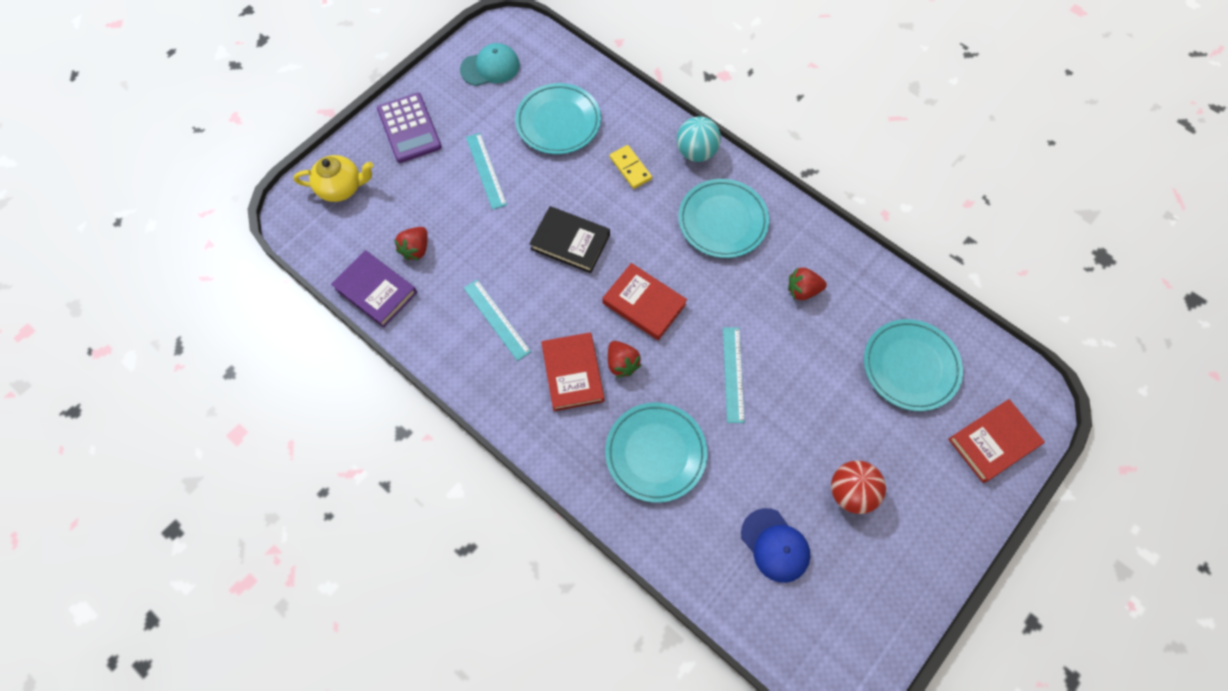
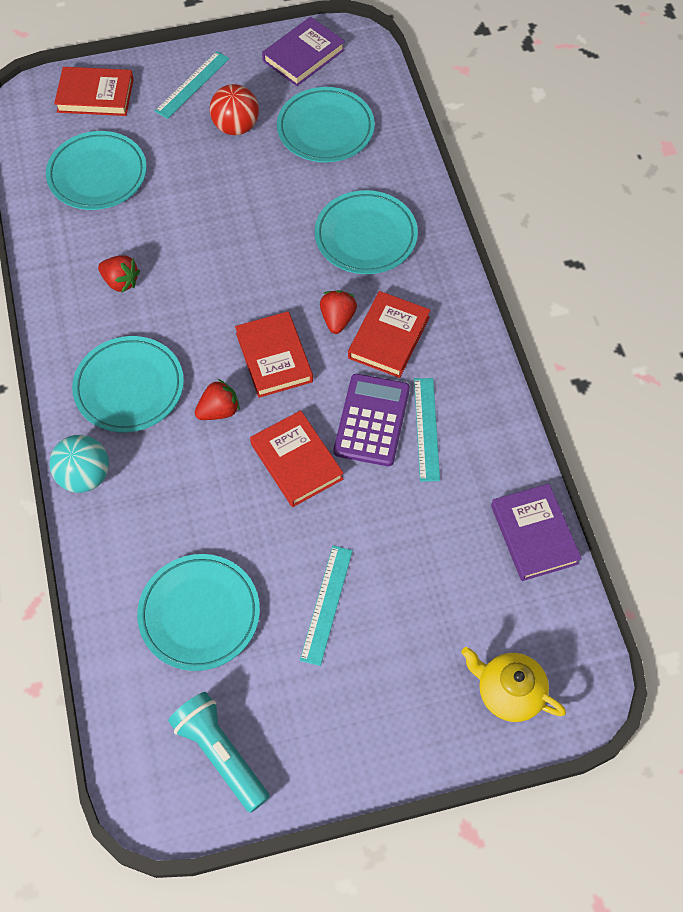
camera: 145 degrees left, 5 degrees down
purple calculator [377,93,442,163] -> purple calculator moved to [334,374,410,466]
red strawberry [394,227,428,260] -> red strawberry moved to [195,379,240,420]
turquoise cap [460,43,520,86] -> turquoise flashlight [168,692,270,813]
black book [529,206,610,273] -> red book [250,410,343,507]
yellow domino [610,145,652,189] -> none
turquoise ruler [723,327,745,423] -> turquoise ruler moved to [155,51,230,119]
blue cap [741,508,810,583] -> turquoise plate [277,87,375,162]
none -> purple book [262,17,345,86]

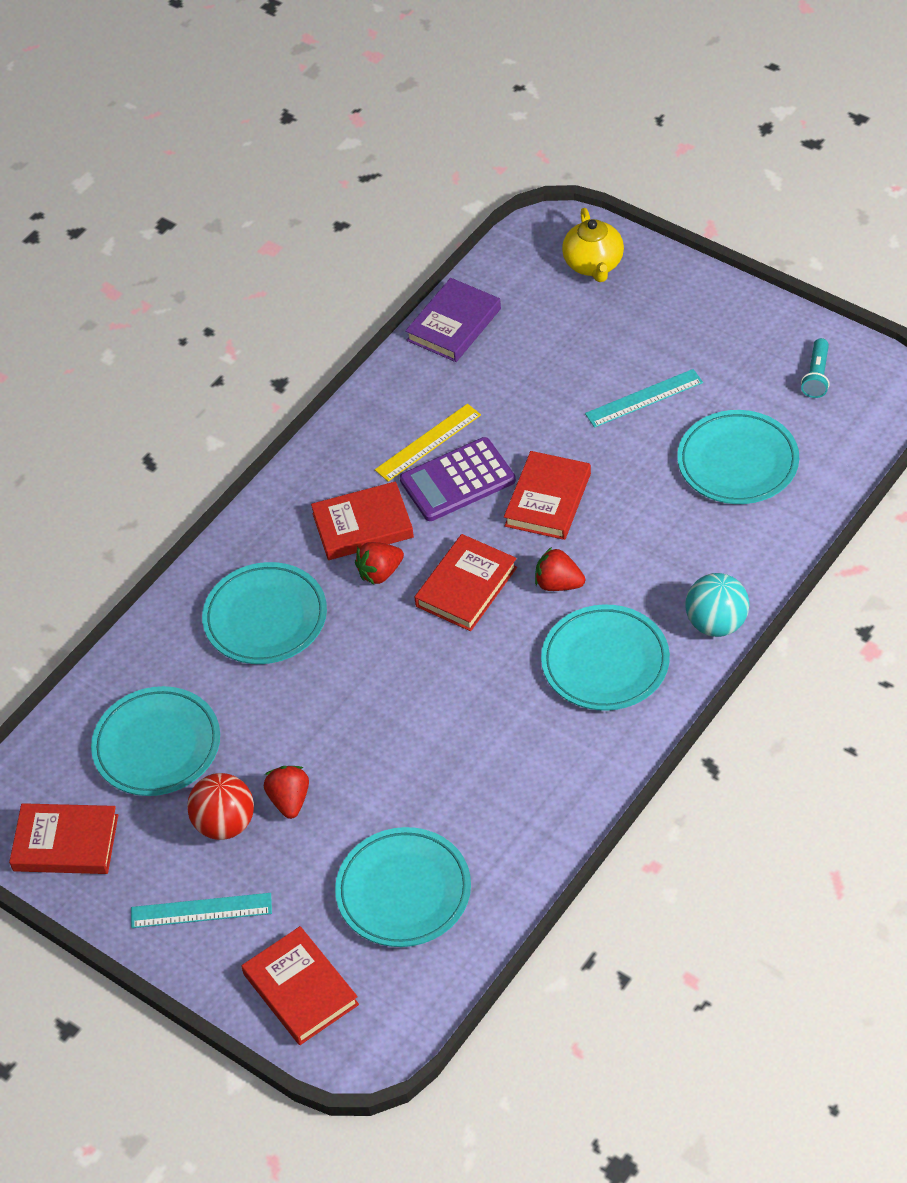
camera: 125 degrees left, 10 degrees down
red strawberry [98,255,140,292] -> red strawberry moved to [264,766,309,819]
turquoise flashlight [168,692,270,813] -> turquoise flashlight [801,338,830,398], size x0.61
purple book [262,17,345,86] -> red book [9,803,118,874]
turquoise ruler [414,378,440,482] -> yellow ruler [375,404,481,482]

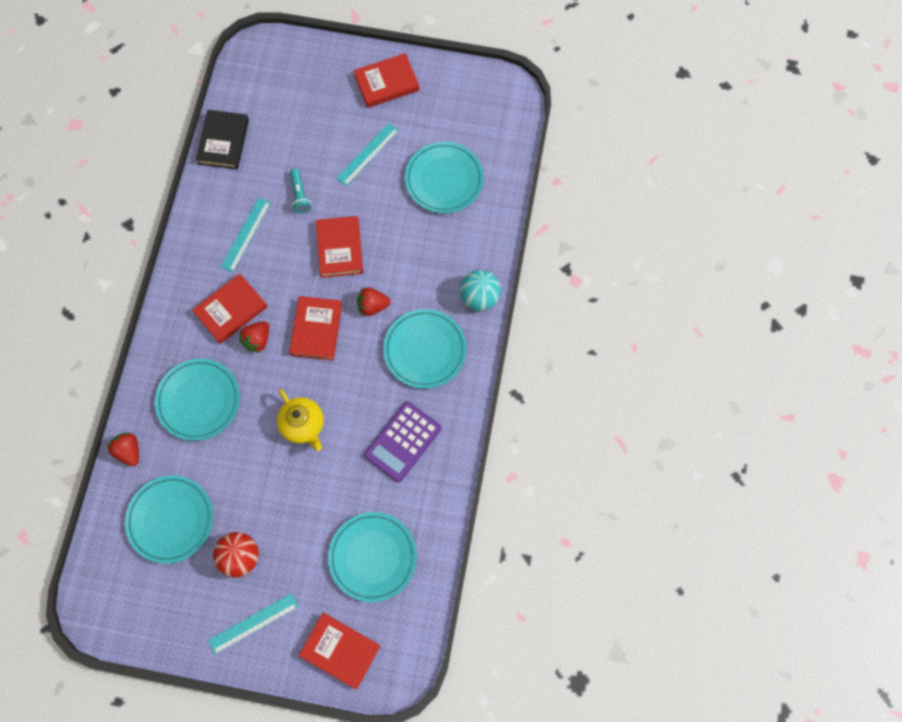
camera: 30 degrees left, 20 degrees up
red book [9,803,118,874] -> red book moved to [354,53,420,108]
red strawberry [264,766,309,819] -> red strawberry moved to [107,433,139,466]
yellow ruler [375,404,481,482] -> turquoise ruler [221,197,271,272]
purple calculator [400,437,516,521] -> purple calculator moved to [364,401,441,482]
purple book [405,278,501,362] -> black book [196,110,249,169]
yellow teapot [562,208,624,282] -> yellow teapot moved to [277,389,324,451]
turquoise flashlight [801,338,830,398] -> turquoise flashlight moved to [290,169,311,214]

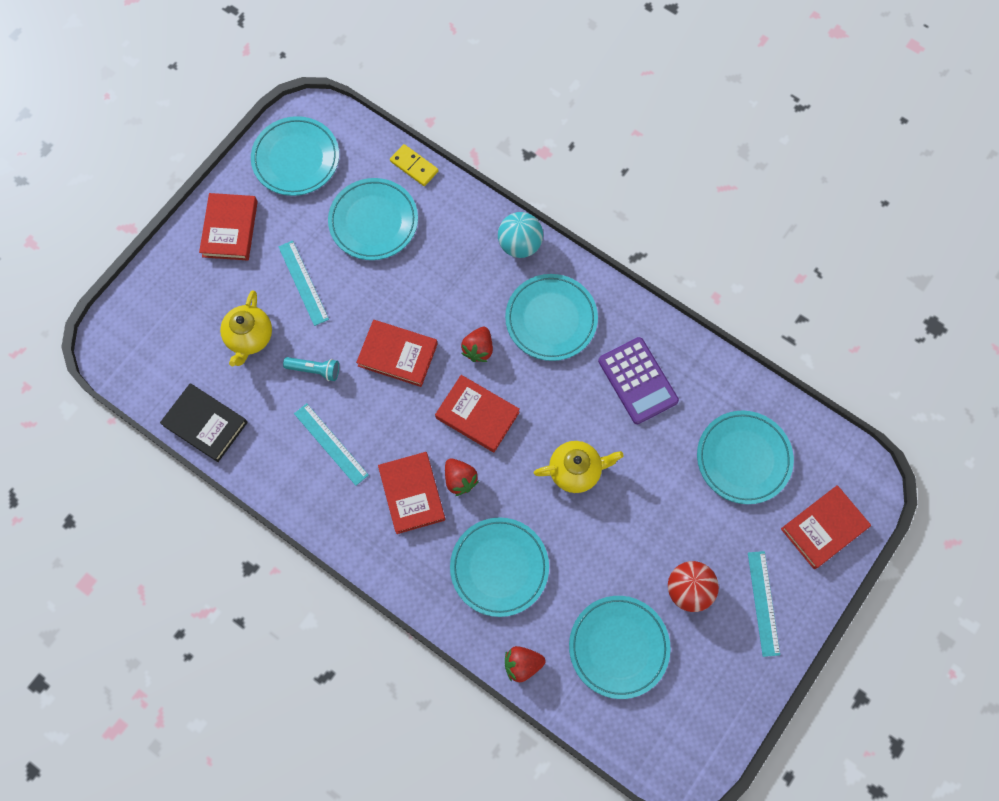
camera: 65 degrees left, 0 degrees up
none -> yellow teapot [220,290,272,366]
none -> turquoise plate [251,116,339,196]
none -> yellow domino [390,144,438,186]

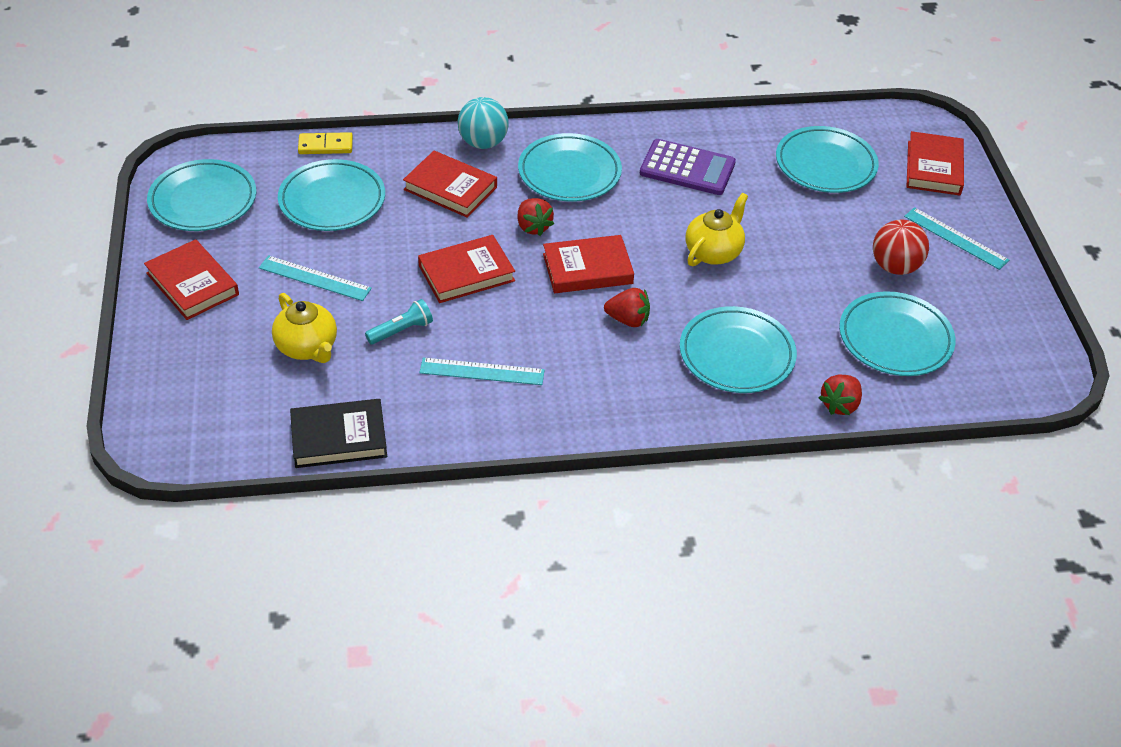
camera: 45 degrees left, 25 degrees down
red book [378,452,445,534] -> red book moved to [403,151,497,218]

